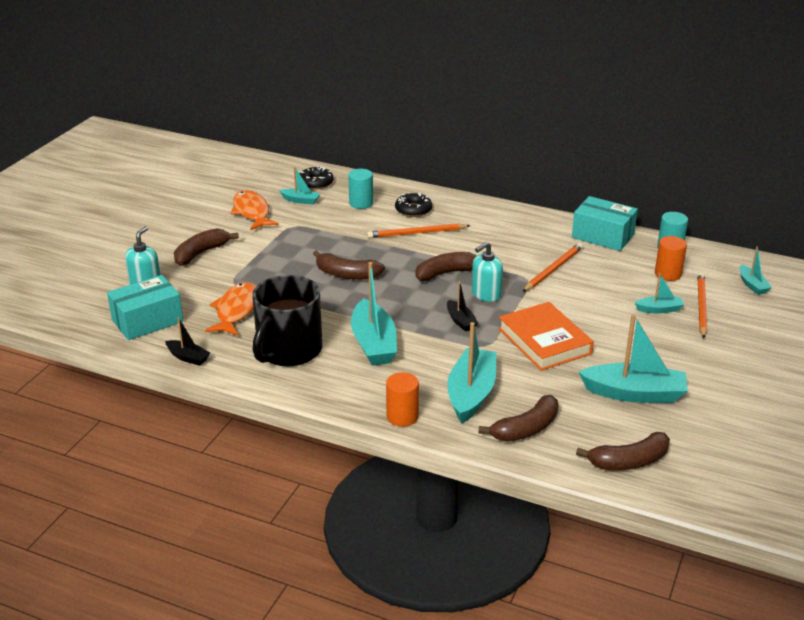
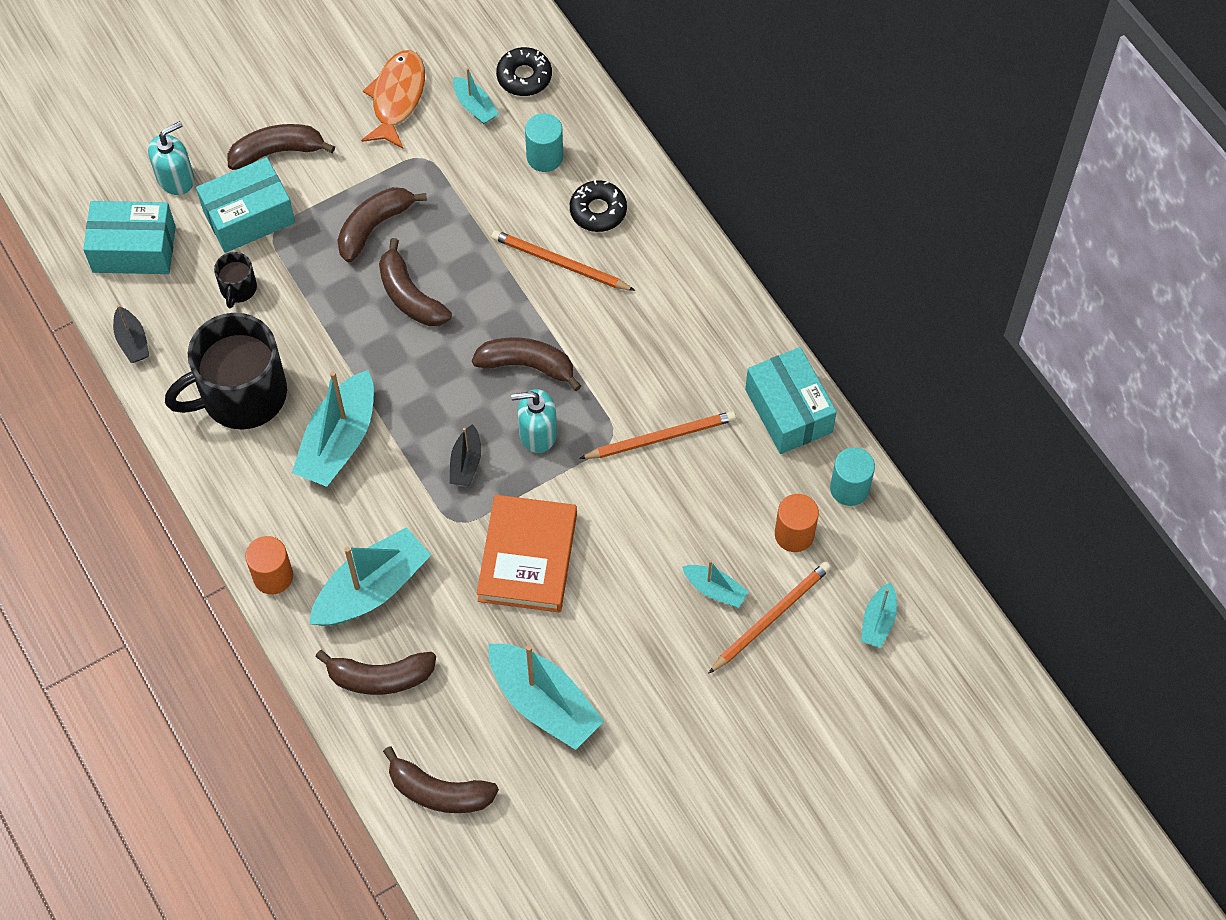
camera: 35 degrees right, 30 degrees up
orange fish [205,282,256,336] -> black mug [214,252,257,308]
none -> turquoise box [196,157,295,253]
none -> brown banana [337,187,427,262]

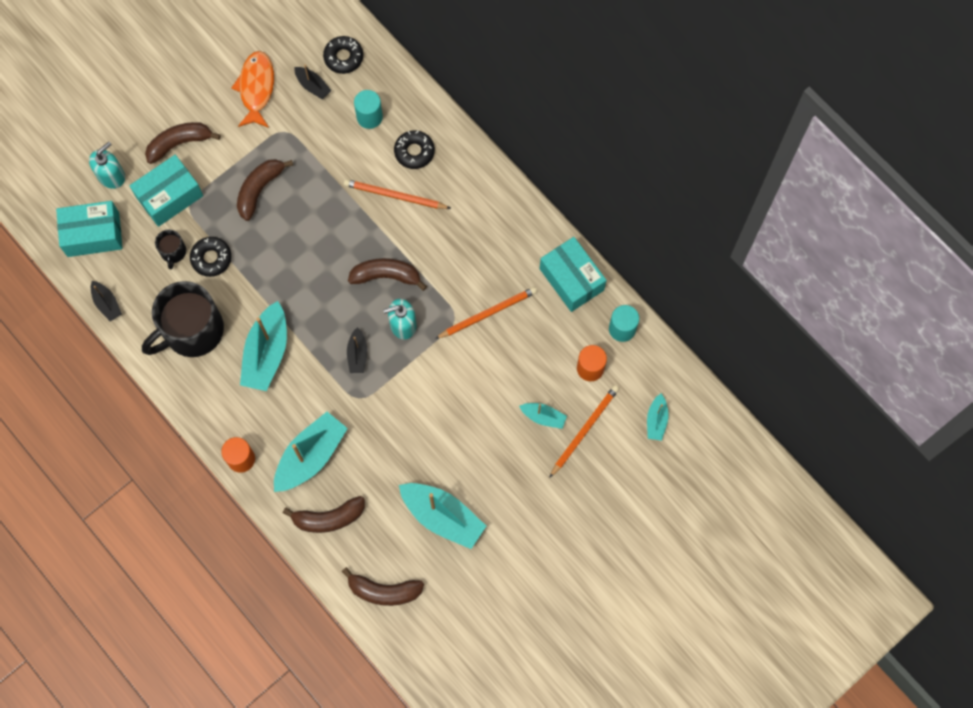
camera: 10 degrees left, 10 degrees up
brown banana [379,238,452,326] -> none
turquoise boat [453,68,499,124] -> black boat [294,64,332,100]
orange book [477,495,577,613] -> none
none -> black donut [190,237,232,277]

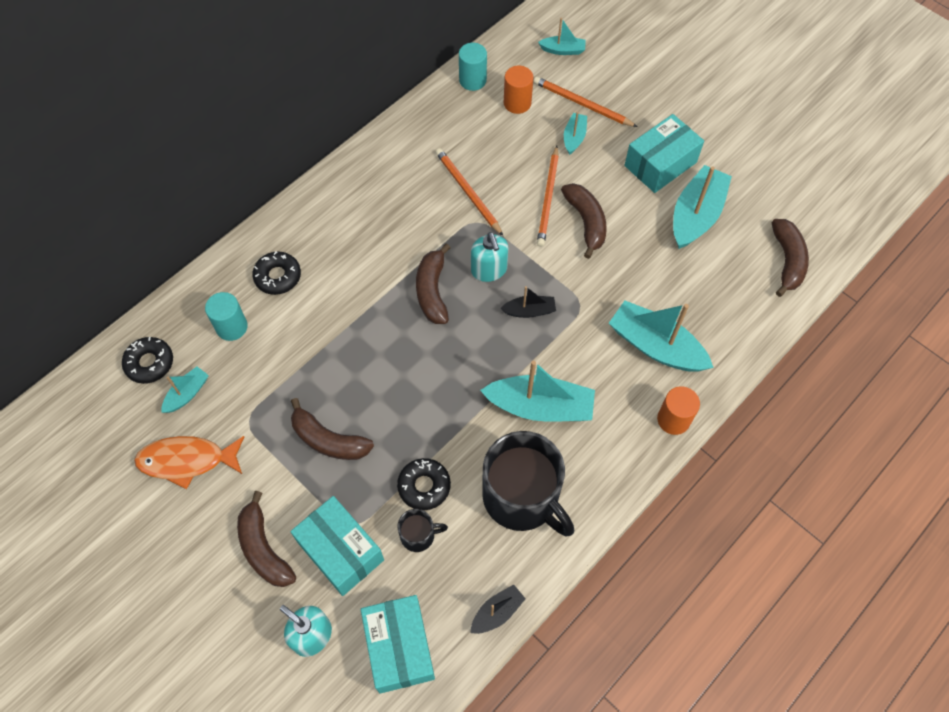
camera: 95 degrees left, 10 degrees down
brown banana [283,496,365,533] -> brown banana moved to [561,183,607,259]
black boat [294,64,332,100] -> turquoise boat [161,367,209,413]
orange pencil [344,179,451,209] -> orange pencil moved to [537,146,559,247]
turquoise box [540,237,607,312] -> turquoise box moved to [624,114,704,193]

